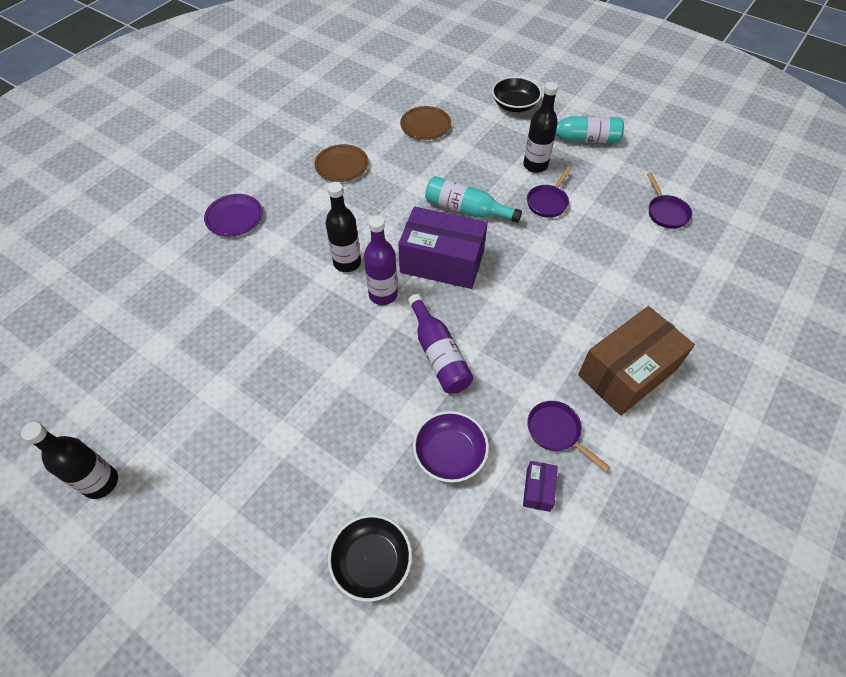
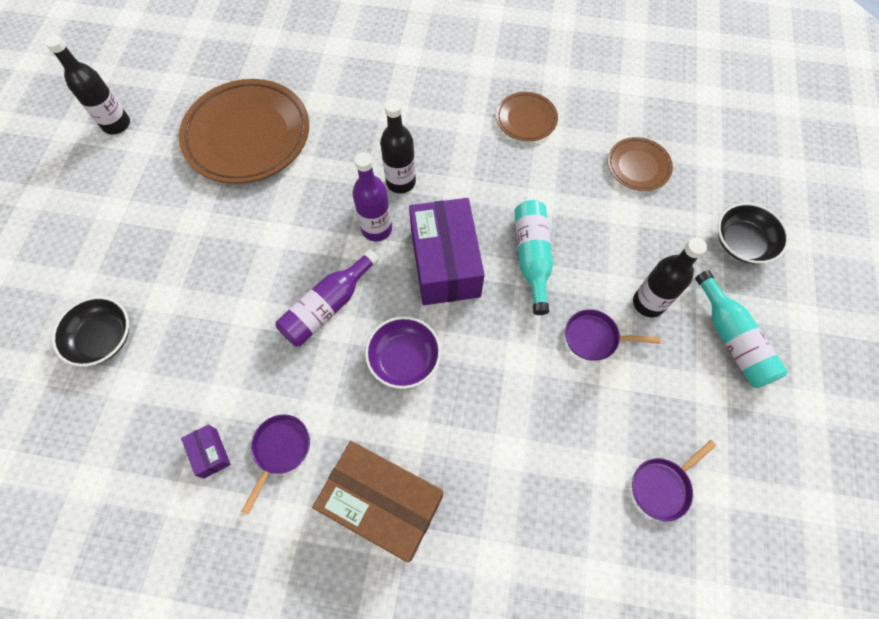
camera: 65 degrees right, 10 degrees up
purple plate [204,194,263,237] -> none
purple bowl [413,411,489,483] -> purple bowl moved to [365,316,441,389]
purple box [523,461,558,512] -> purple box turned 75 degrees clockwise [181,425,231,479]
none -> brown plate [179,79,309,184]

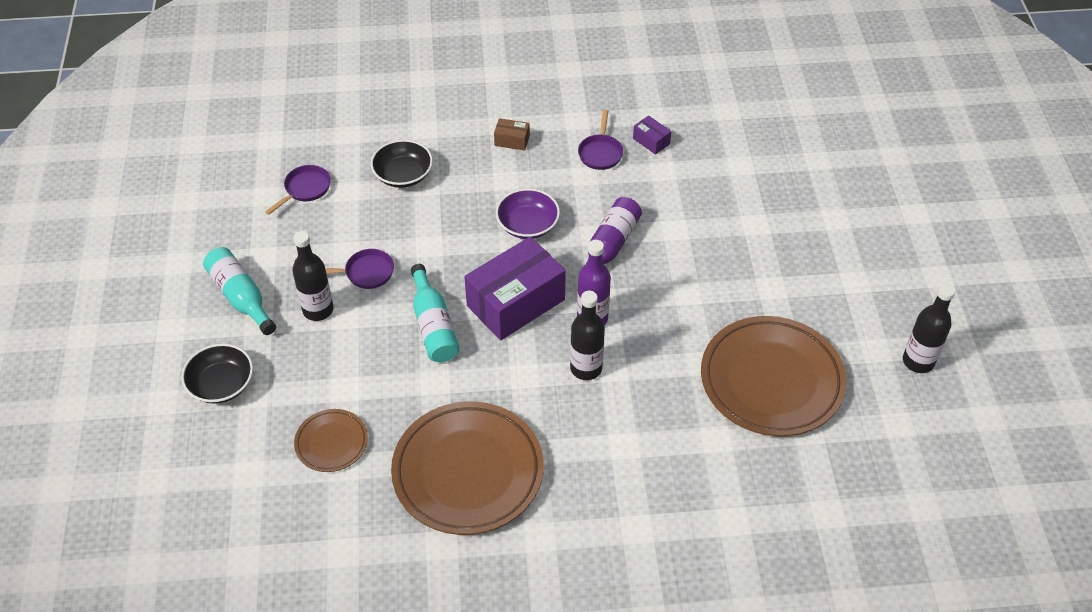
camera: 165 degrees right, 15 degrees down
black bowl [52,296,129,367] -> black bowl moved to [371,140,433,188]
brown box [312,441,443,562] -> brown box [494,118,530,151], size x0.42
purple box [409,198,485,305] -> purple box turned 75 degrees clockwise [464,237,566,340]
brown plate [496,92,558,141] -> brown plate [391,401,544,535], size x2.04

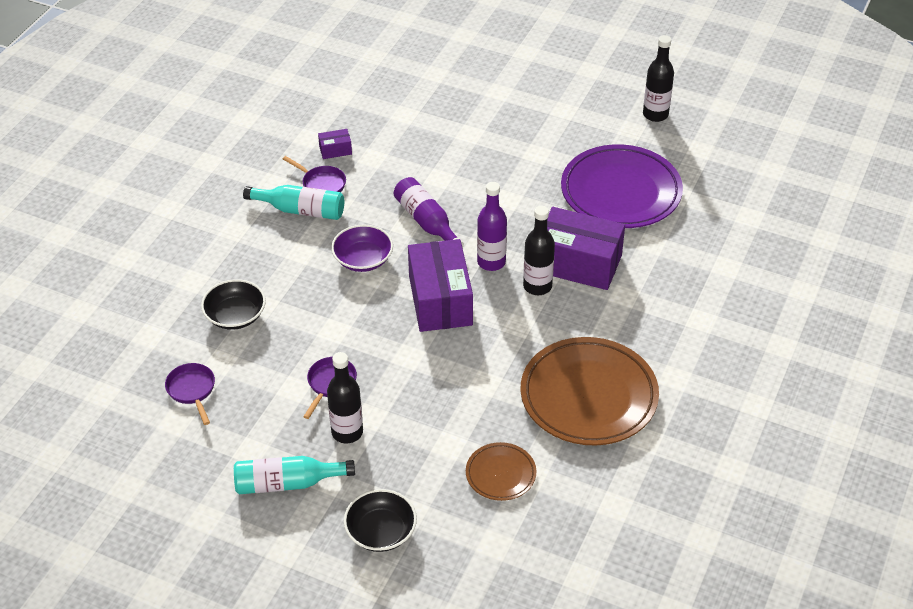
camera: 60 degrees left, 5 degrees down
turquoise bottle [411,264,460,362] -> turquoise bottle moved to [243,185,344,220]
brown box [494,118,530,151] -> none
brown plate [701,316,847,436] -> purple plate [561,144,683,228]
none -> purple box [547,207,625,290]

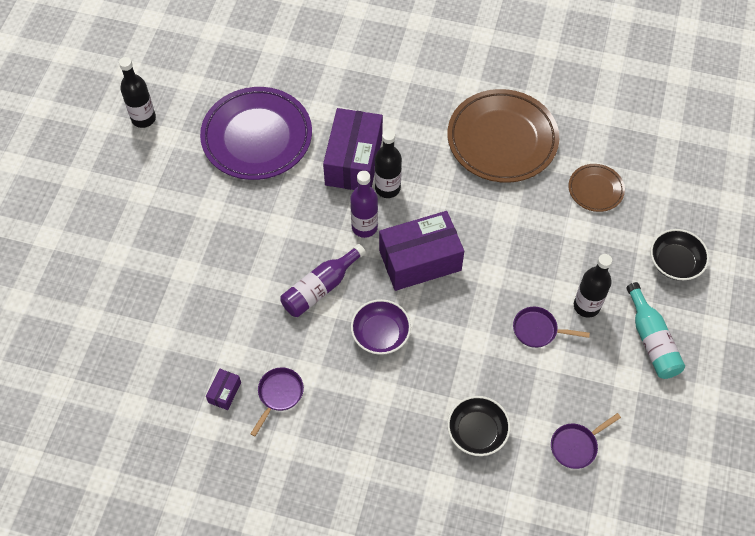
camera: 100 degrees left, 15 degrees up
turquoise bottle [243,185,344,220] -> none
purple box [318,129,352,159] -> purple box turned 45 degrees clockwise [206,368,241,410]

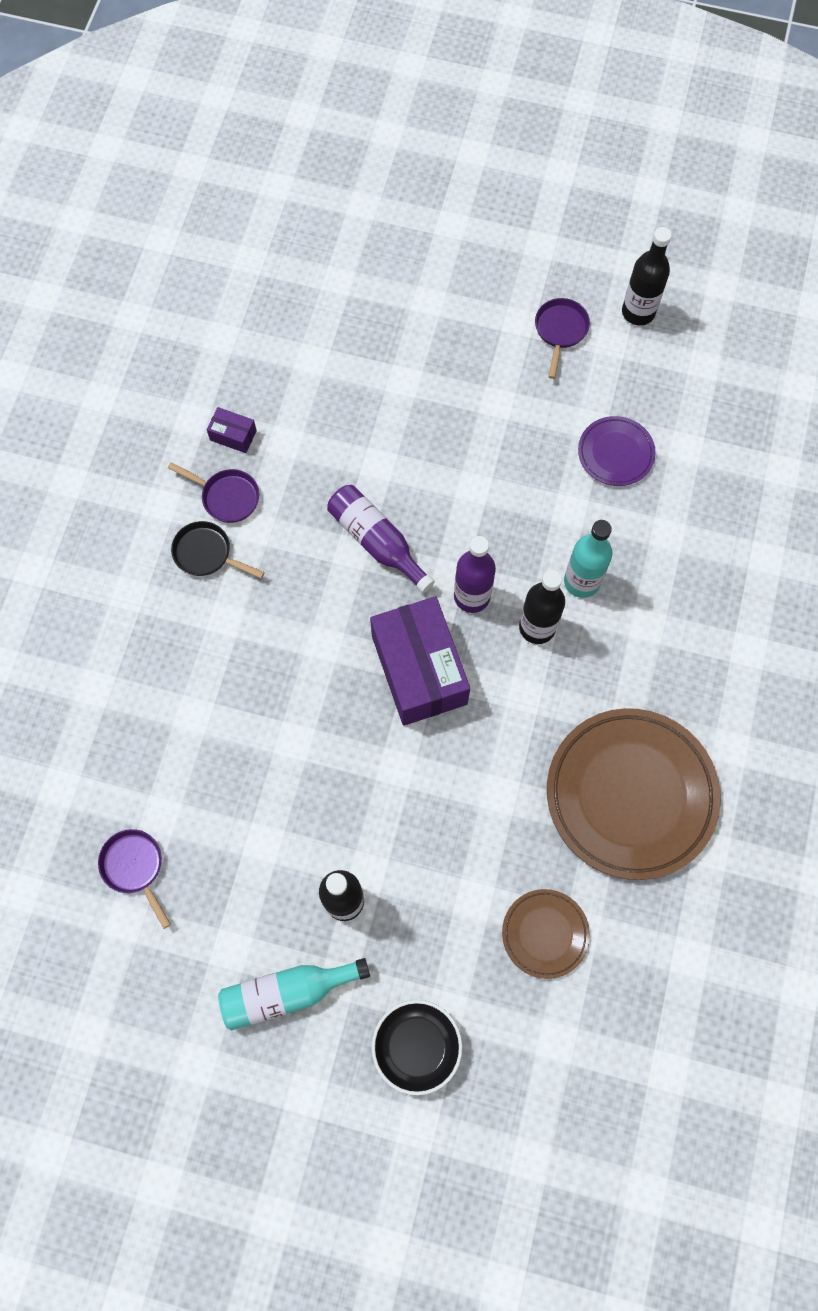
camera: 90 degrees right, 10 degrees up
purple plate [200,87,312,180] -> purple plate [578,416,656,486], size x0.49
purple box [323,108,383,190] -> turquoise bottle [564,520,612,598]
purple bowl [351,299,411,355] -> none
black bowl [447,396,510,456] -> none
purple pan [513,307,590,348] -> purple pan moved to [535,298,590,379]
none -> black pan [171,521,265,578]

